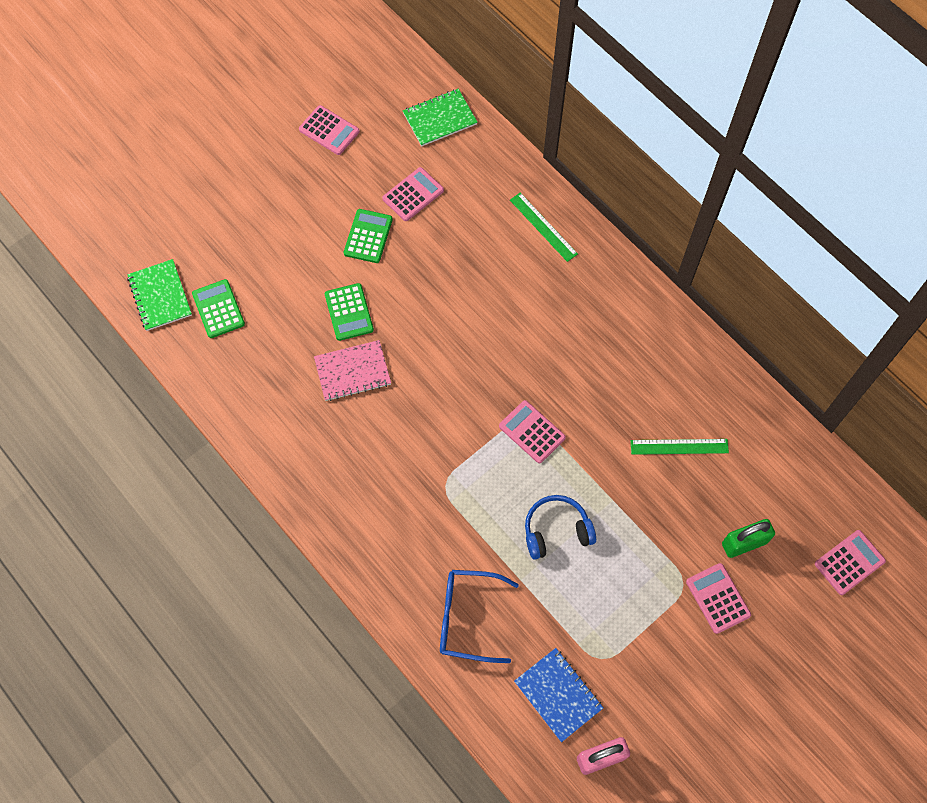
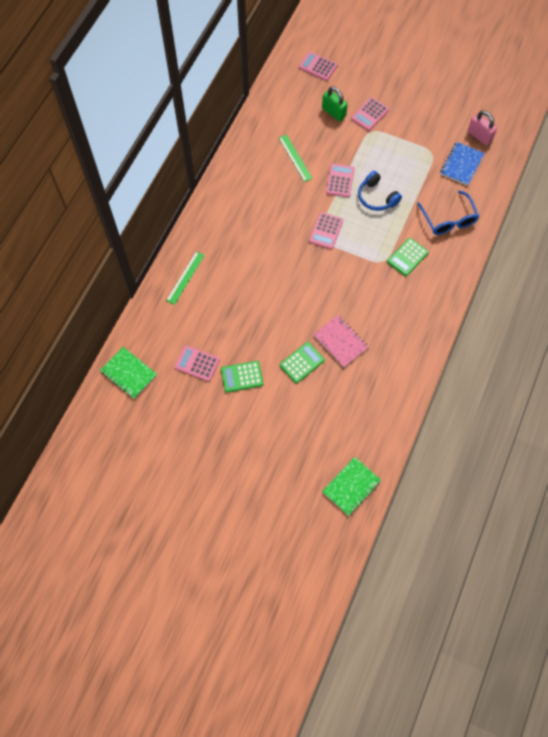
camera: 115 degrees left, 0 degrees up
green calculator [192,279,245,338] -> green calculator moved to [387,238,429,276]
pink calculator [299,105,360,155] -> pink calculator moved to [326,164,355,197]

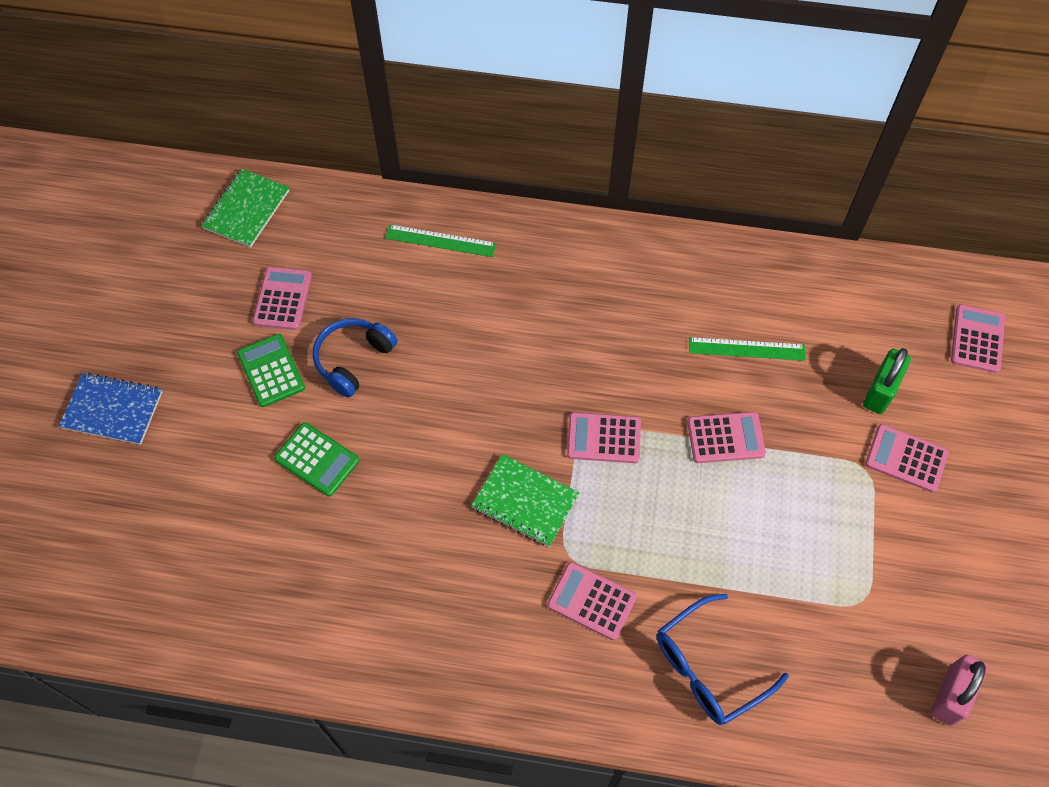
camera: 75 degrees right, 5 degrees down
green ruler [279,135,313,182] -> green ruler turned 45 degrees clockwise [689,337,805,361]
pink notebook [313,315,369,367] -> none
green notebook [322,457,381,516] -> green notebook moved to [471,454,579,547]
blue headphones [358,171,402,211] -> blue headphones moved to [313,318,397,397]
green calculator [387,238,429,276] -> pink calculator [548,562,637,640]
blue notebook [440,142,484,186] -> blue notebook moved to [59,373,162,445]

